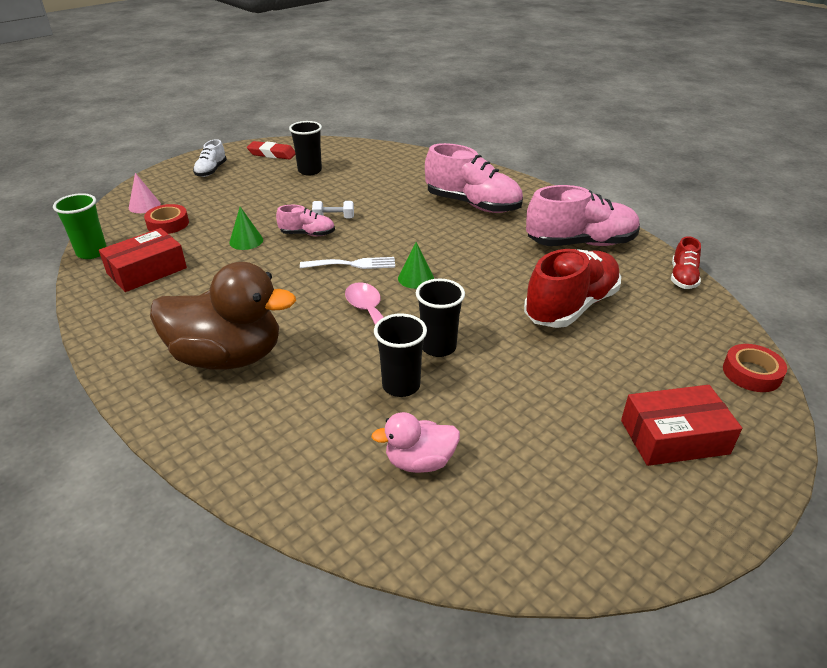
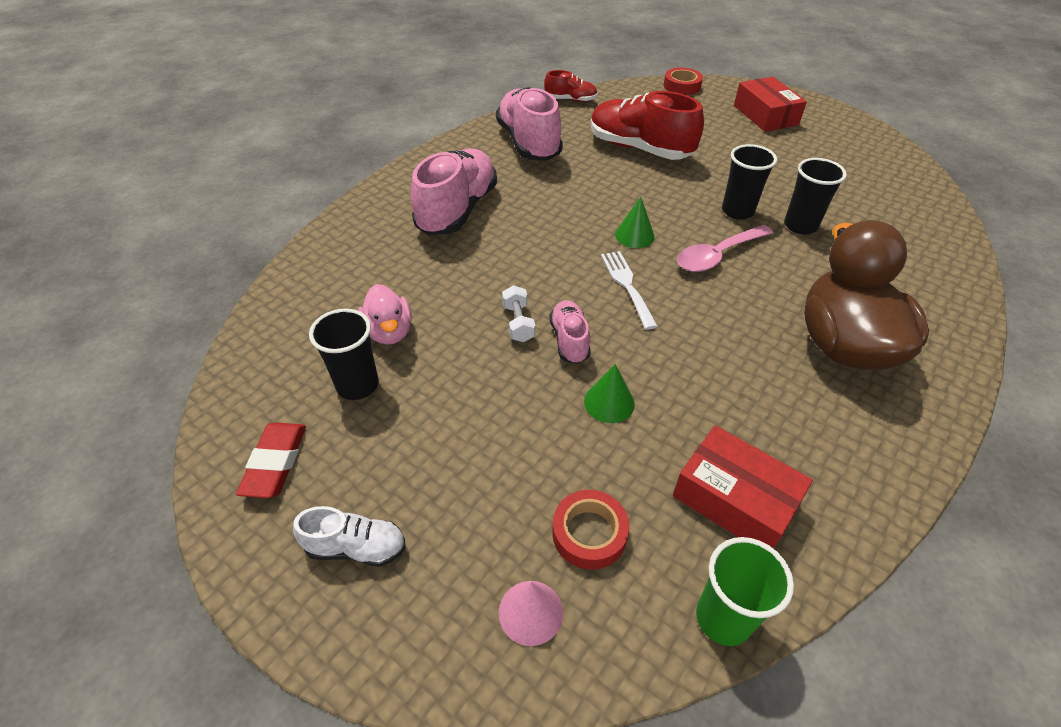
camera: 100 degrees left, 10 degrees up
pink duck [371,412,460,473] -> pink duck moved to [358,284,412,345]

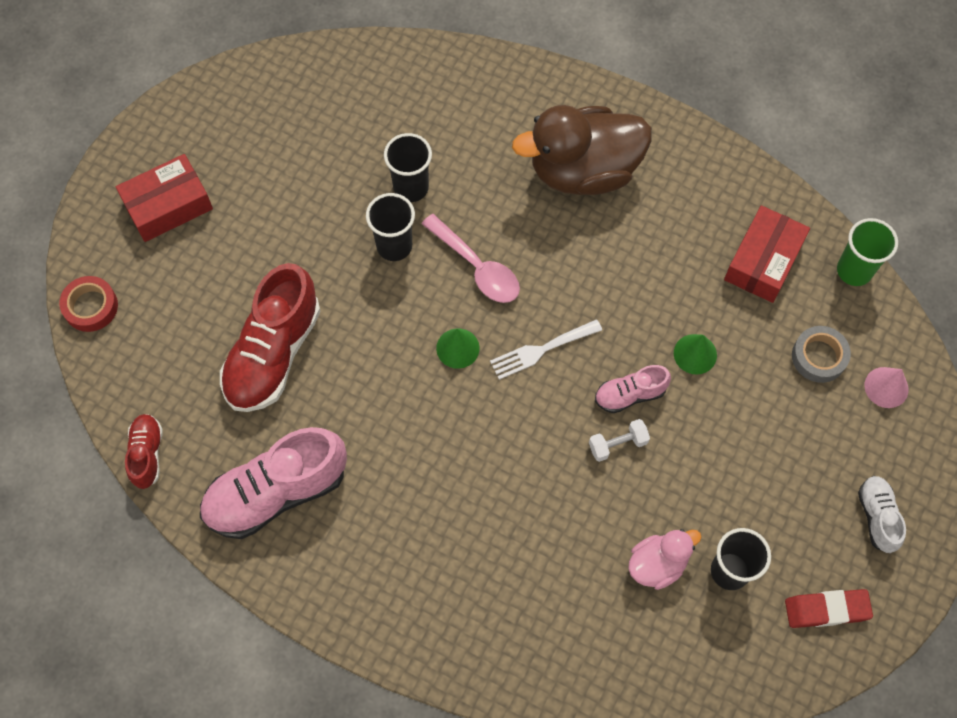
camera: 100 degrees left, 20 degrees up
pink shoe [411,149,497,235] -> none
red tape [552,490,630,570] -> grey tape [792,326,851,383]

